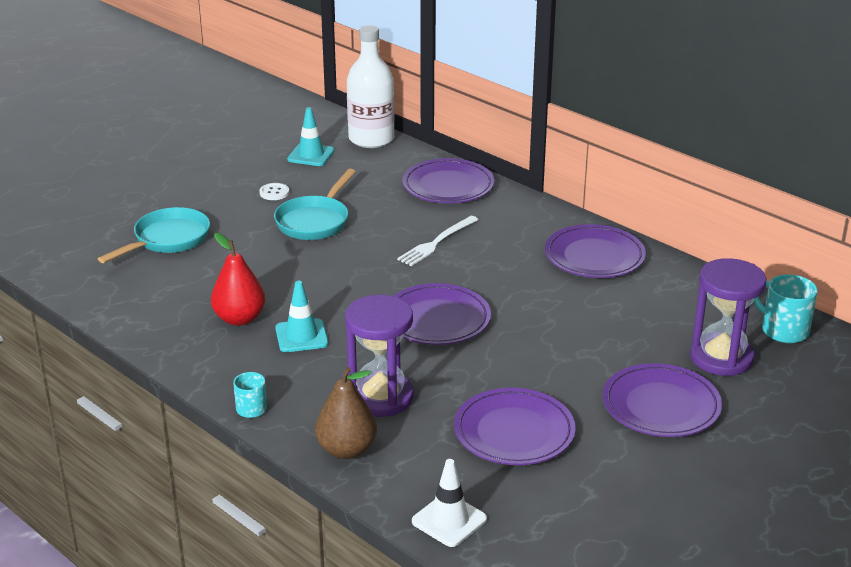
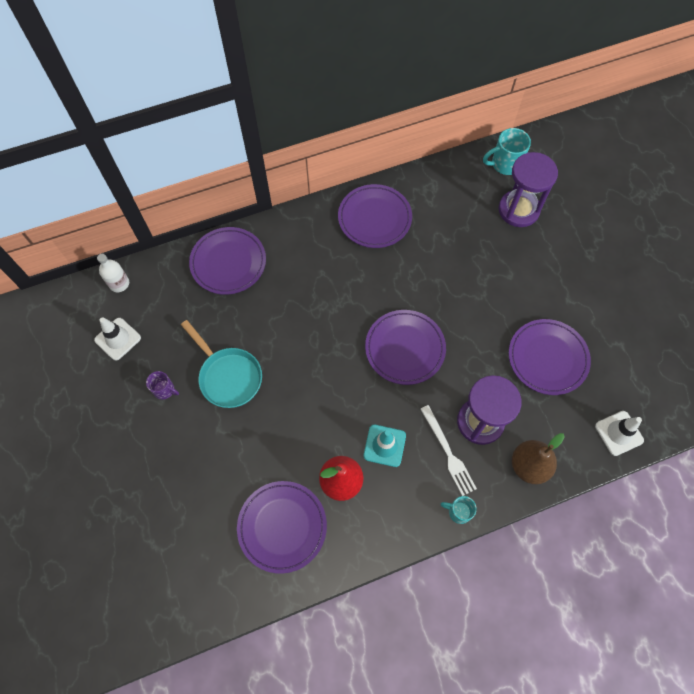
camera: 65 degrees left, 35 degrees up
turquoise pan [98,207,210,263] -> none
white button [259,183,289,200] -> purple mug [146,371,179,400]
turquoise traffic cone [287,107,335,166] -> white traffic cone [94,317,141,361]
white bottle [347,25,395,148] -> white bottle [97,254,129,292], size x0.50
white fork [397,216,479,266] -> white fork moved to [420,405,477,496]
purple plate [603,363,722,437] -> purple plate moved to [237,481,327,574]

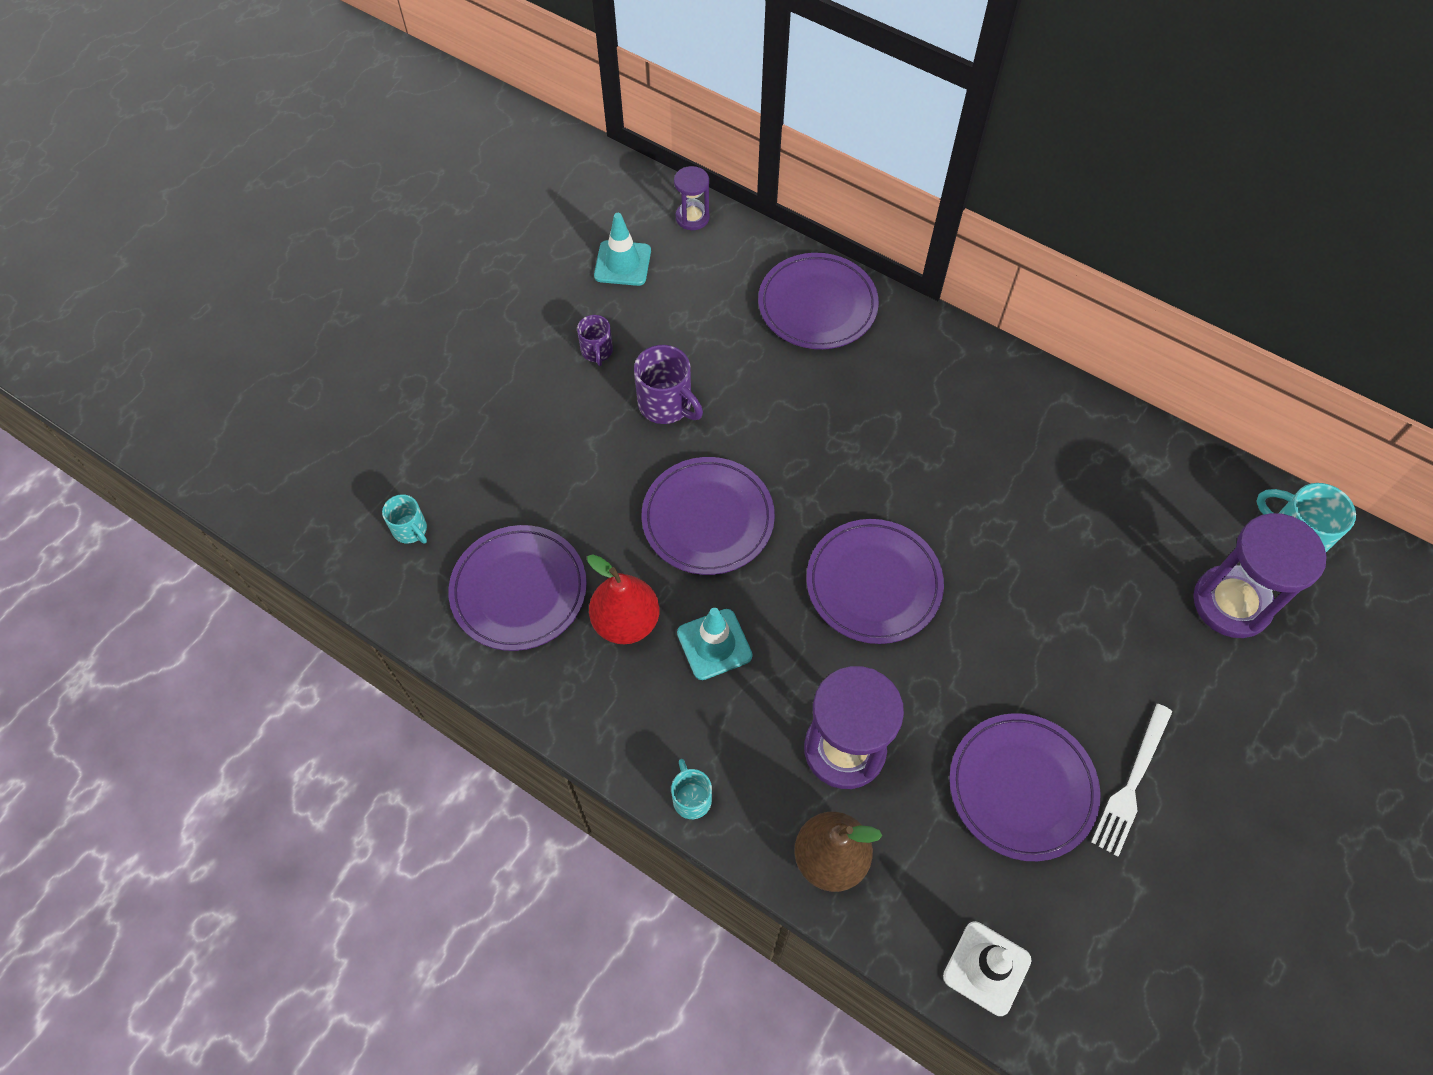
camera: 55 degrees right, 5 degrees down
white traffic cone [94,317,141,361] -> turquoise traffic cone [594,213,651,286]
white bottle [97,254,129,292] -> purple hourglass [674,166,710,230]
turquoise pan [181,320,262,408] -> purple mug [634,345,703,424]
purple plate [338,184,412,248] -> purple plate moved to [642,457,775,575]
white fork [420,405,477,496] -> white fork moved to [1091,704,1172,857]
none -> turquoise mug [382,494,427,544]

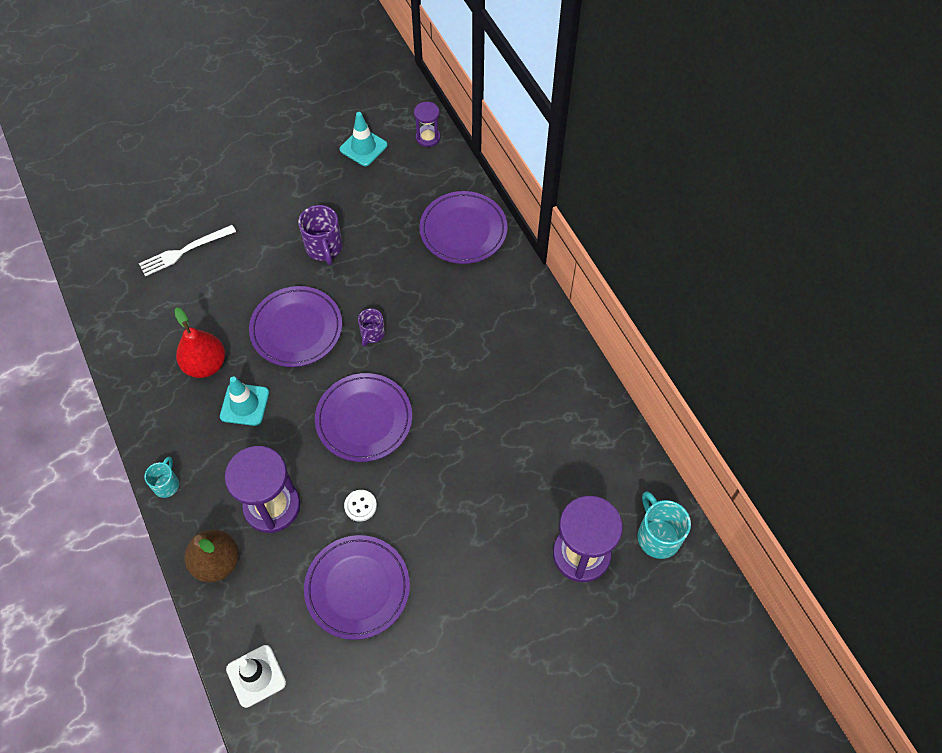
camera: 30 degrees right, 0 degrees up
turquoise mug [382,494,427,544] -> none
purple plate [448,525,587,651] -> none
purple mug [577,315,613,366] -> purple mug moved to [358,309,385,347]
white fork [1091,704,1172,857] -> white fork moved to [139,225,236,276]
none -> white button [344,490,377,522]

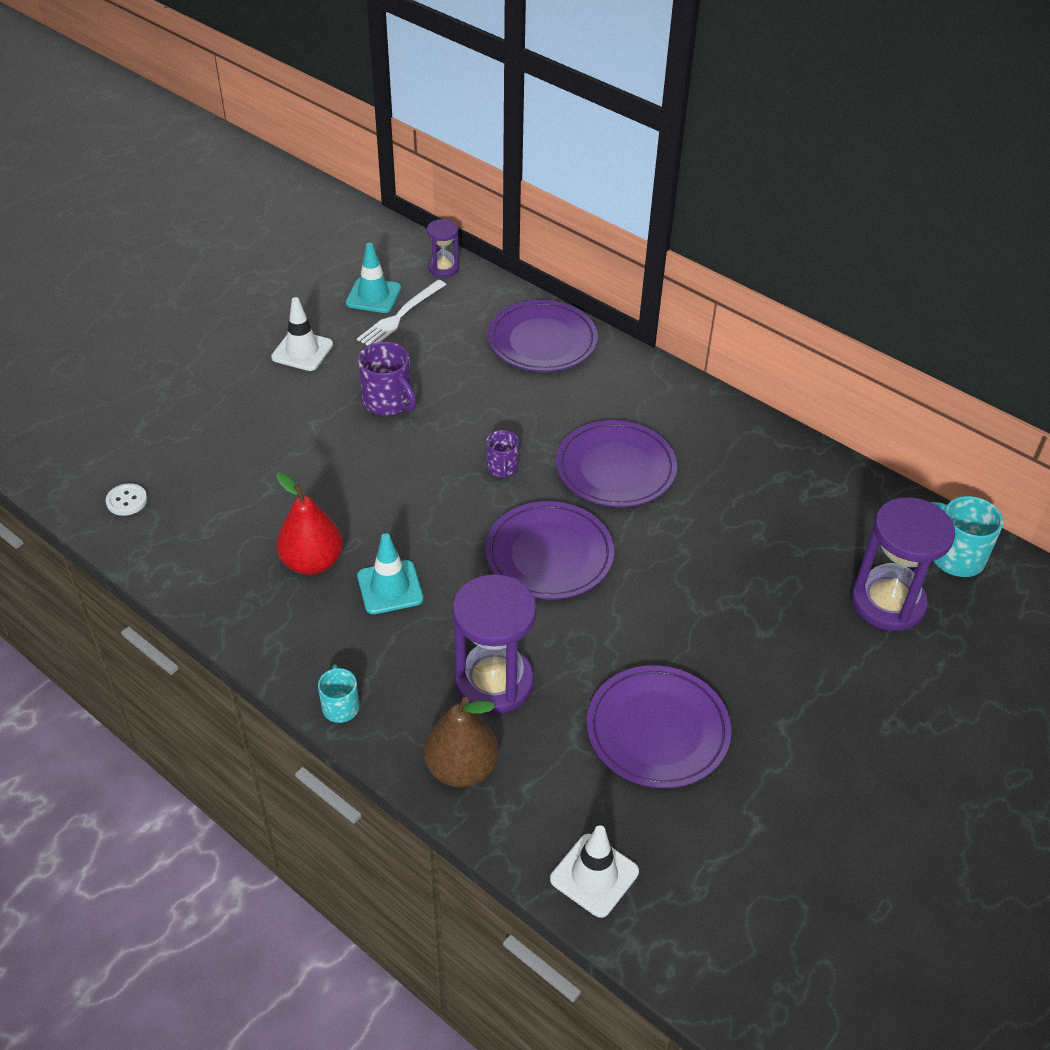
camera: 25 degrees left, 15 degrees down
white fork [139,225,236,276] -> white fork moved to [357,280,446,346]
purple plate [249,286,342,367] -> purple plate moved to [556,420,677,507]
white button [344,490,377,522] -> white button moved to [106,483,147,516]
none -> white traffic cone [271,297,333,371]

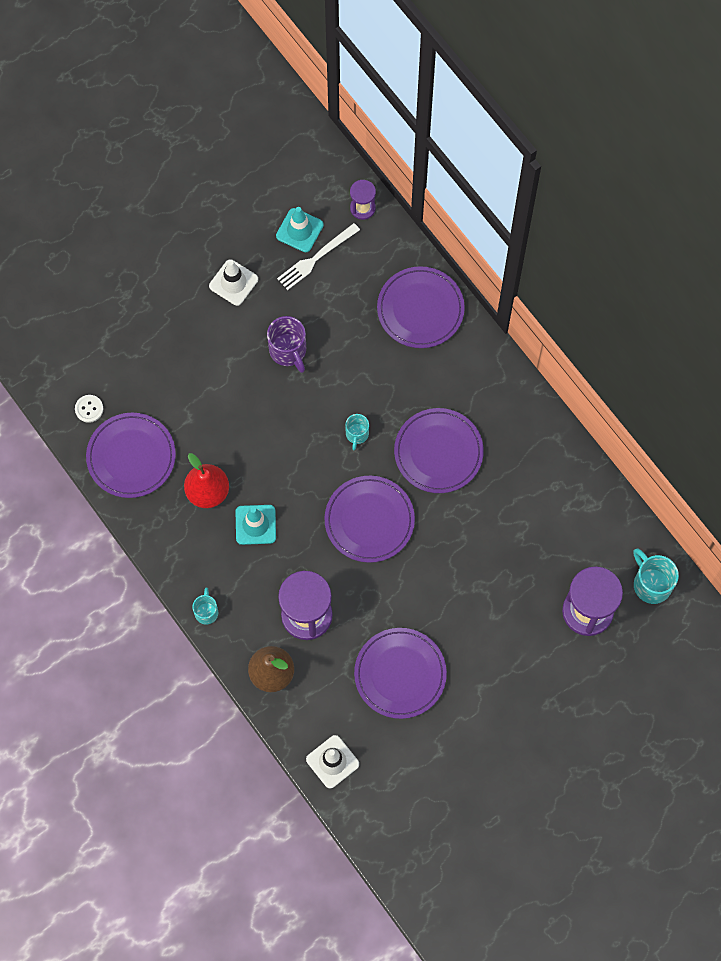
camera: 15 degrees right, 25 degrees up
purple mug [486,430,519,479] -> turquoise mug [345,414,369,450]
none -> purple plate [86,413,176,498]

